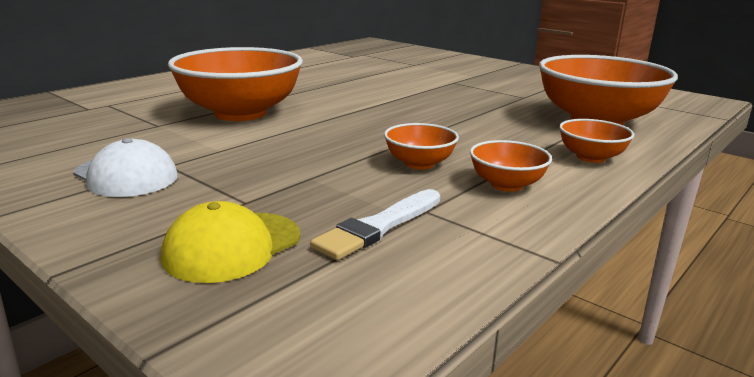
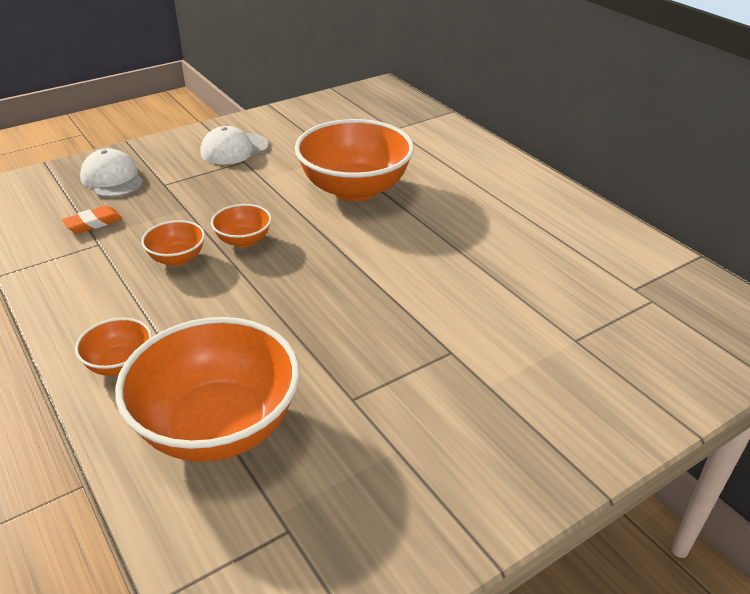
camera: 105 degrees right, 15 degrees up
yellow cap [161,201,300,283] -> white cap [80,148,144,197]
white brush [310,189,440,260] -> orange eraser [62,205,123,234]
orange bowl [470,140,552,192] -> orange bowl moved to [211,204,272,247]

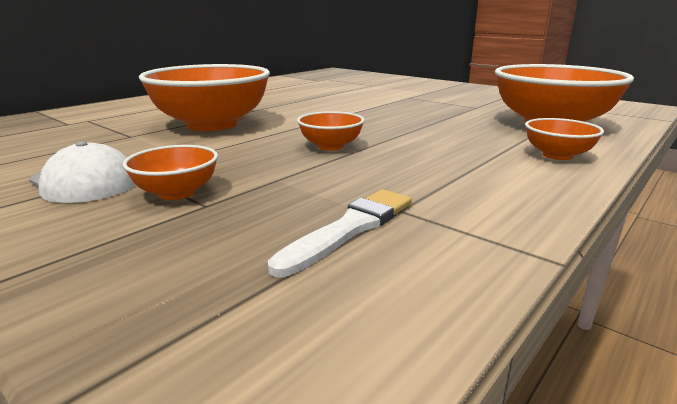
camera: 105 degrees left, 15 degrees down
orange eraser [62,205,123,234] -> white brush [268,189,412,277]
white cap [80,148,144,197] -> none
orange bowl [141,220,205,266] -> orange bowl moved to [123,145,218,200]

